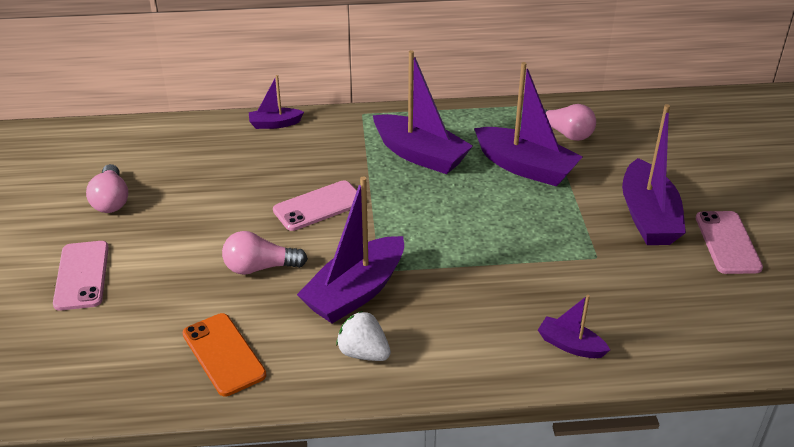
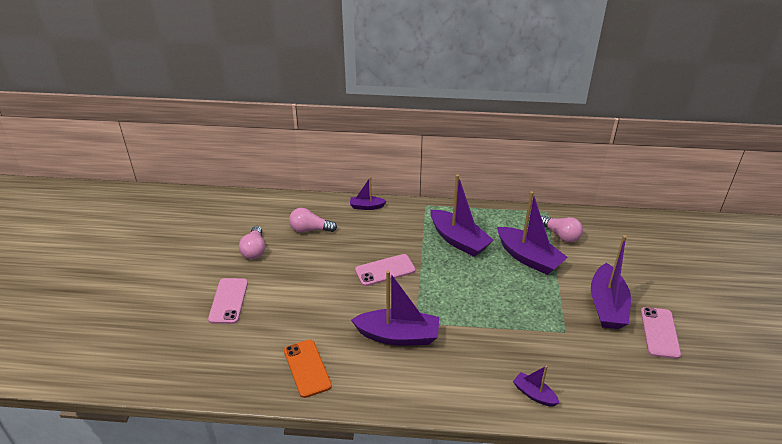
camera: 10 degrees right, 0 degrees up
pink light bulb [222,231,308,275] -> pink light bulb moved to [289,208,337,232]
purple boat [297,176,404,323] -> purple boat turned 135 degrees counterclockwise [351,270,439,345]
white strawberry [336,311,391,361] -> none

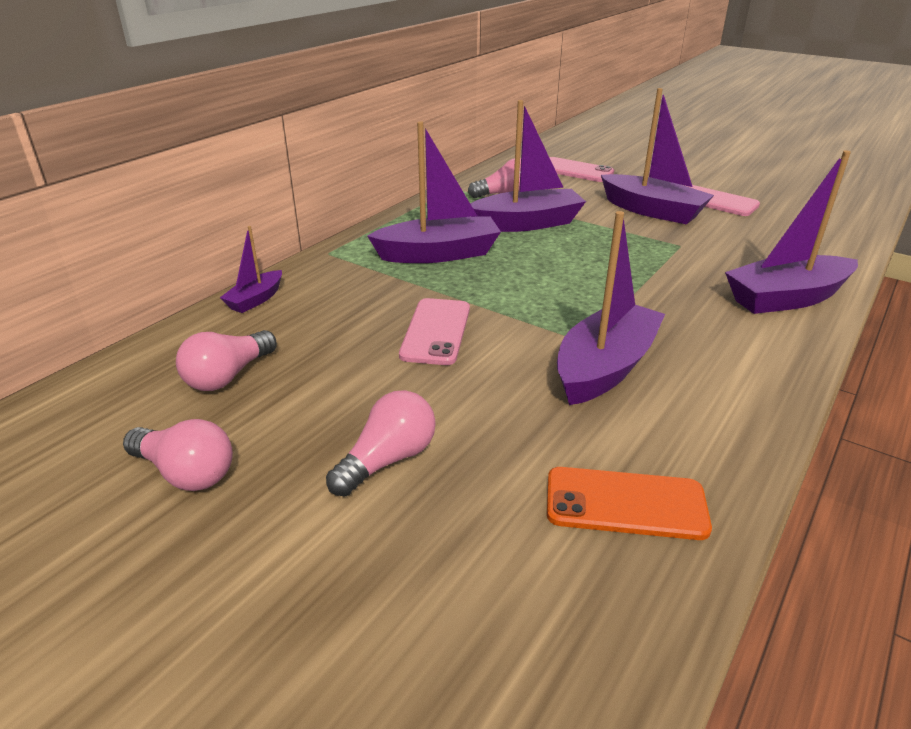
camera: 60 degrees left, 5 degrees down
pink phone [208,278,248,324] -> pink phone moved to [549,157,614,182]
purple boat [513,366,559,407] -> purple boat [725,150,858,314], size x1.94
none -> pink light bulb [326,390,436,497]

